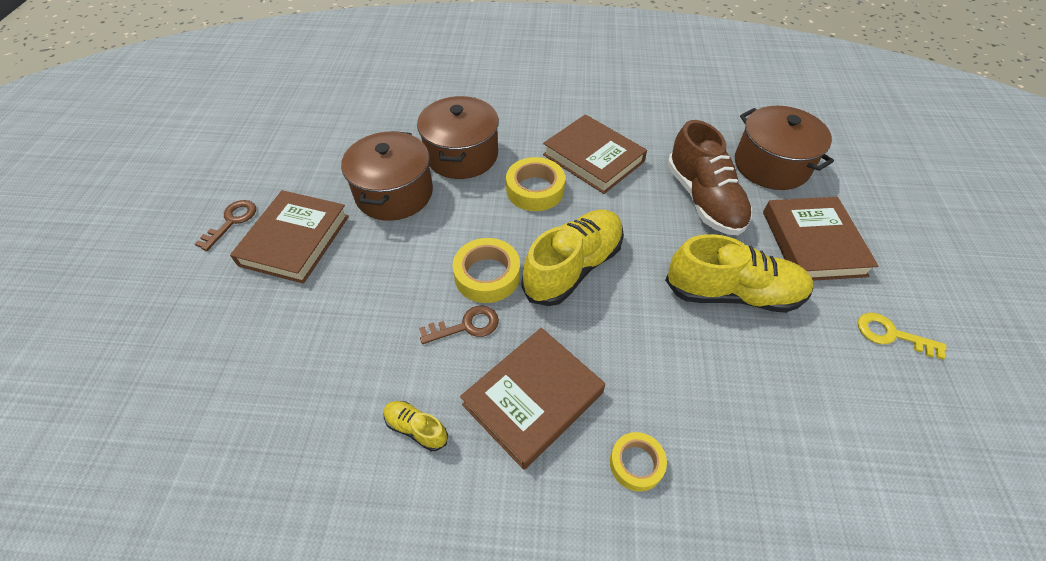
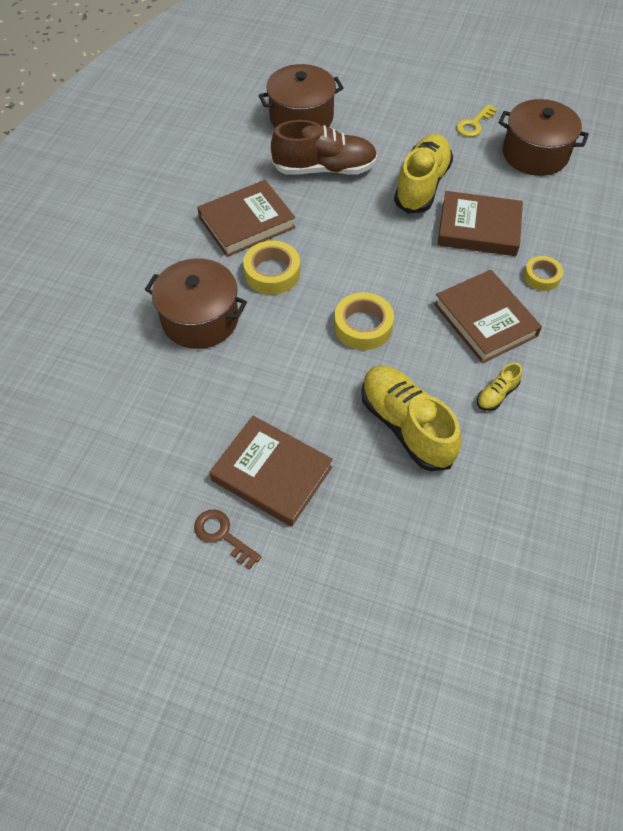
camera: 75 degrees left, 5 degrees up
brown pot [341,131,433,221] -> brown pot moved to [498,99,589,176]
brown key [419,306,499,344] -> none
yellow shoe [521,210,624,306] -> yellow shoe moved to [361,365,462,471]
brown book [763,197,879,281] -> brown book moved to [437,191,523,256]

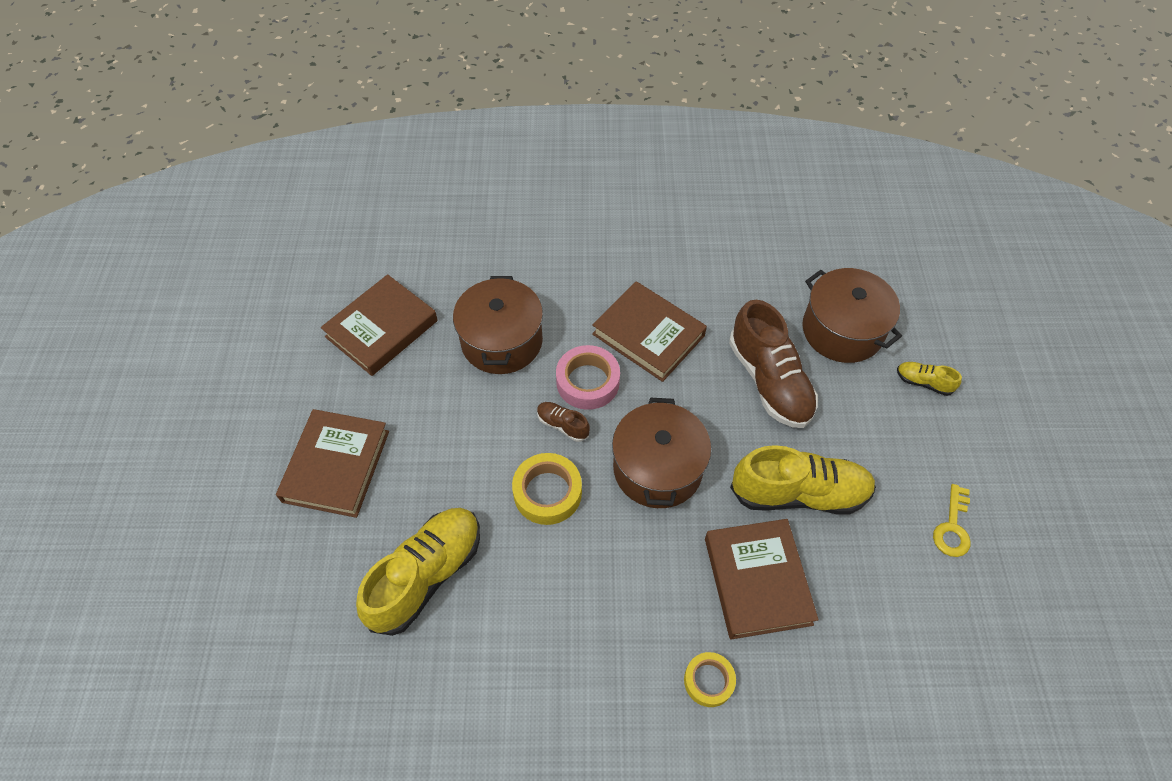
camera: 70 degrees right, 0 degrees up
brown key [194,510,262,570] -> none
yellow tape [243,240,300,295] -> pink tape [556,345,620,410]
brown book [434,270,542,363] -> brown book moved to [321,274,438,376]
yellow key [456,104,498,137] -> yellow key turned 90 degrees counterclockwise [933,484,971,557]
yellow shoe [477,363,522,411] -> yellow shoe moved to [897,362,962,396]
brown pot [498,99,589,176] -> brown pot moved to [612,398,711,508]
none -> brown shoe [537,402,590,442]

